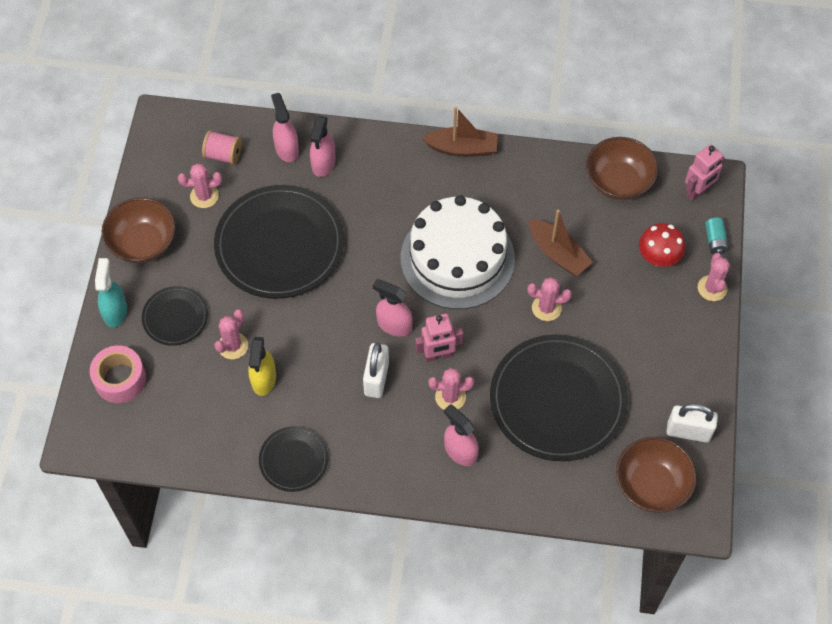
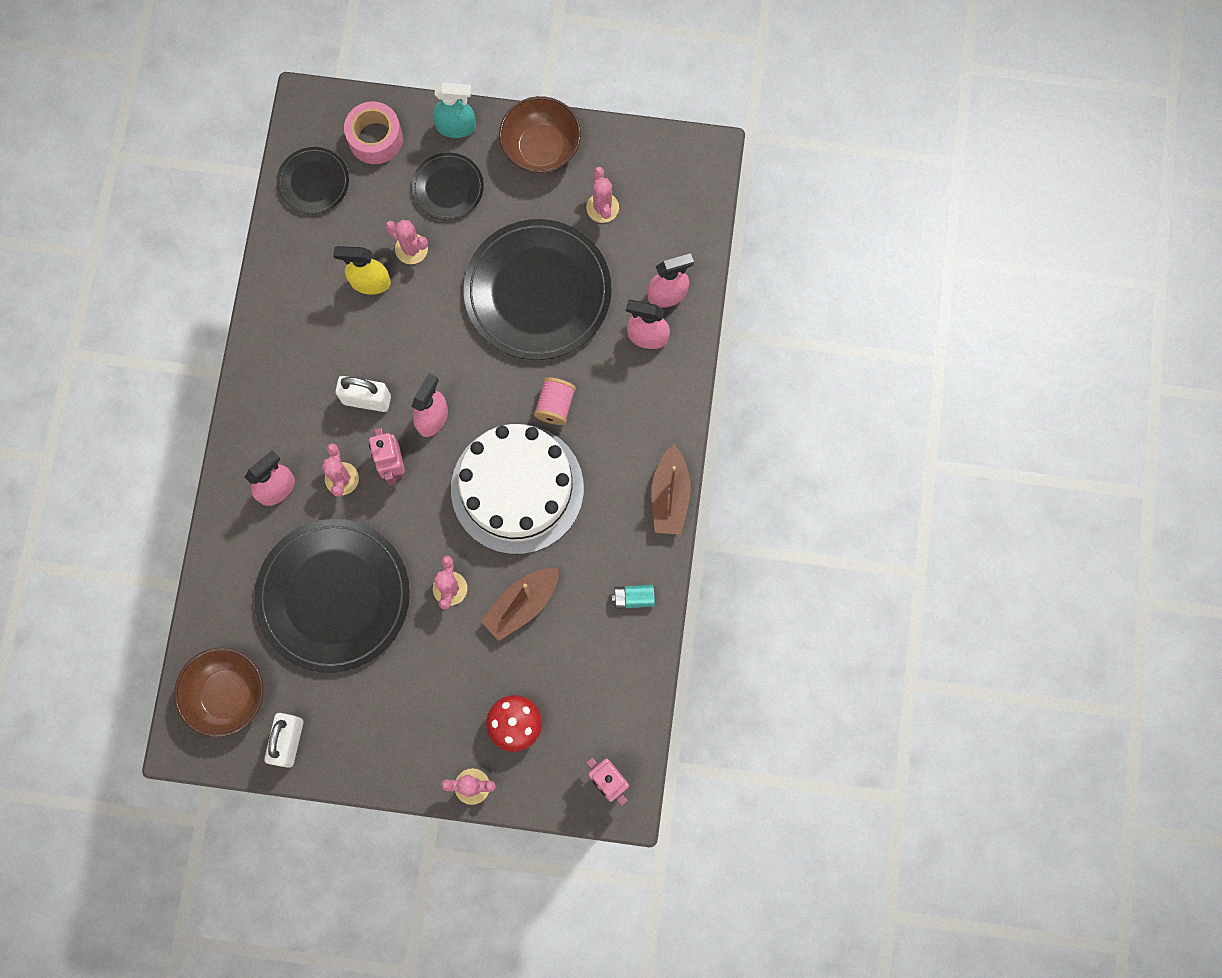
camera: 90 degrees right, 15 degrees up
pink spool [202,130,242,165] -> pink spool moved to [534,377,576,425]
black plate [259,426,328,492] -> black plate moved to [277,147,349,215]
brown bowl [586,137,658,200] -> none
turquoise battery [705,218,729,254] -> turquoise battery moved to [612,585,655,609]

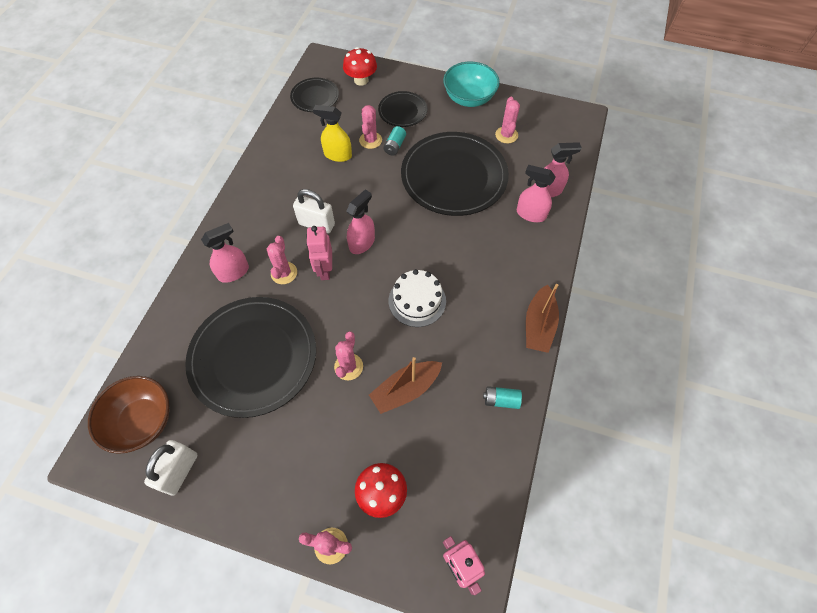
camera: 10 degrees right, 15 degrees down
pink tape [344,102,403,164] -> red mushroom [343,47,377,86]
pink cactus [385,220,428,264] -> pink cactus turned 60 degrees clockwise [359,105,382,149]
turquoise spray bottle [433,83,476,138] -> none
white cake [451,424,584,554] -> white cake [389,269,446,327], size x0.54
brown bowl [499,96,581,173] -> turquoise bowl [443,62,500,107]
pink spool [534,377,576,425] -> none
none -> turquoise battery [384,126,406,156]

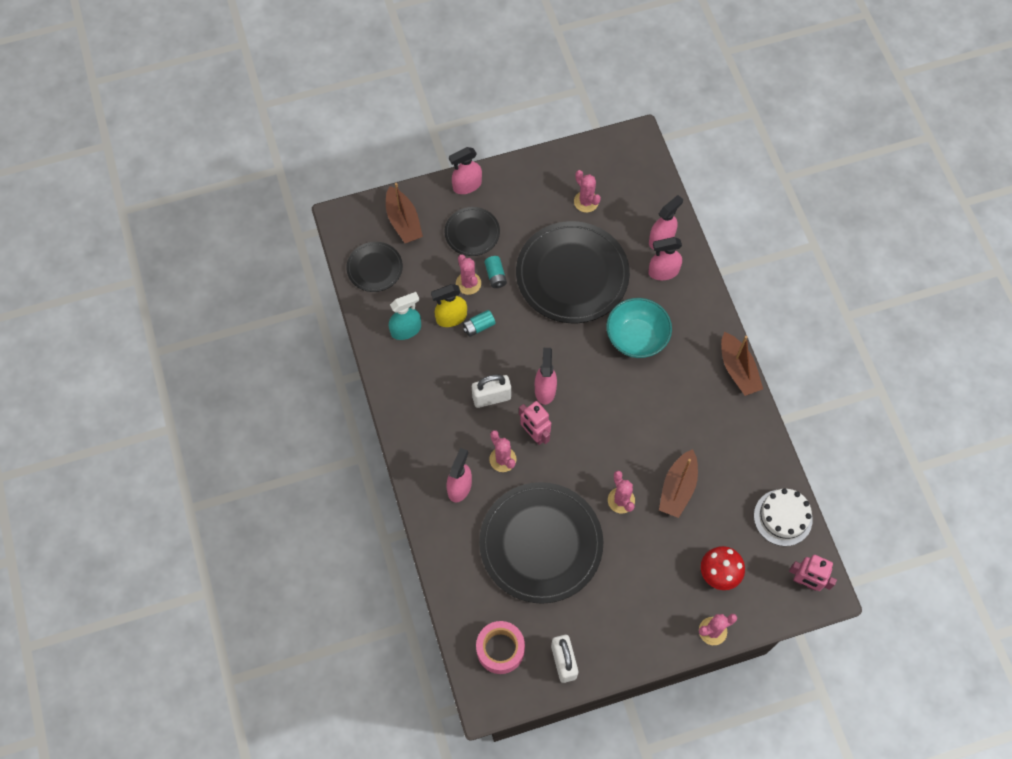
camera: 35 degrees left, 5 degrees up
brown bowl [88,376,169,454] -> pink tape [476,621,525,674]
red mushroom [343,47,377,86] -> brown boat [386,183,423,243]
white cake [389,269,446,327] -> white cake moved to [754,488,813,546]
turquoise bowl [443,62,500,107] -> turquoise bowl moved to [606,298,672,358]
turquoise battery [483,386,522,409] -> turquoise battery moved to [463,310,496,337]
none -> turquoise spray bottle [389,292,421,340]
none -> pink spray bottle [449,147,482,194]

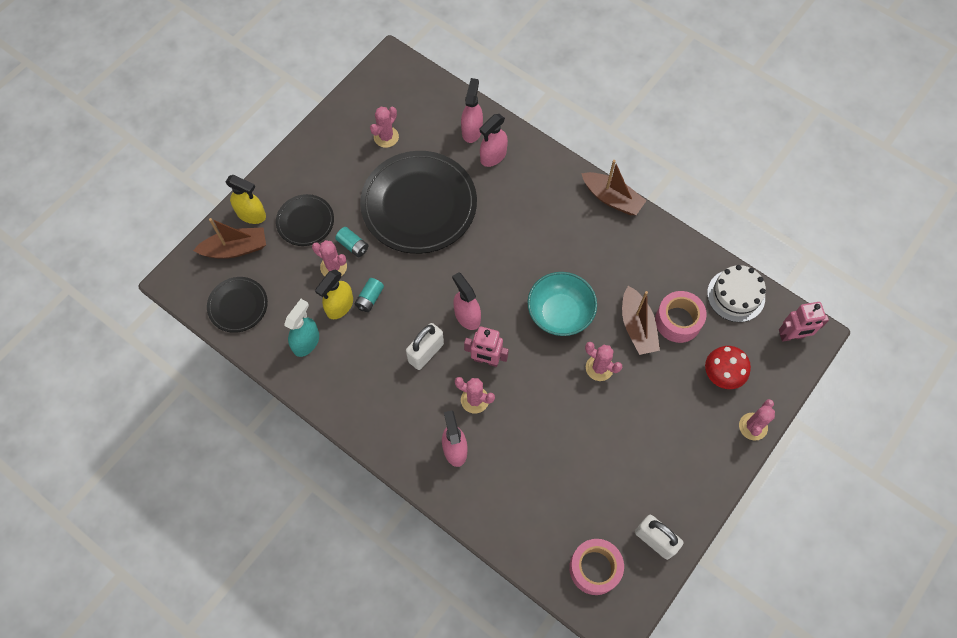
camera: 35 degrees left, 0 degrees up
brown boat [386,183,423,243] -> brown boat turned 45 degrees counterclockwise [193,218,266,259]
pink spray bottle [449,147,482,194] -> none
black plate [479,482,603,604] -> none
pink cactus [574,170,601,213] -> pink cactus turned 75 degrees counterclockwise [370,107,399,148]
turquoise bowl [606,298,672,358] -> turquoise bowl moved to [527,272,597,336]
none -> yellow spray bottle [226,175,266,224]
none -> pink tape [655,291,707,343]

